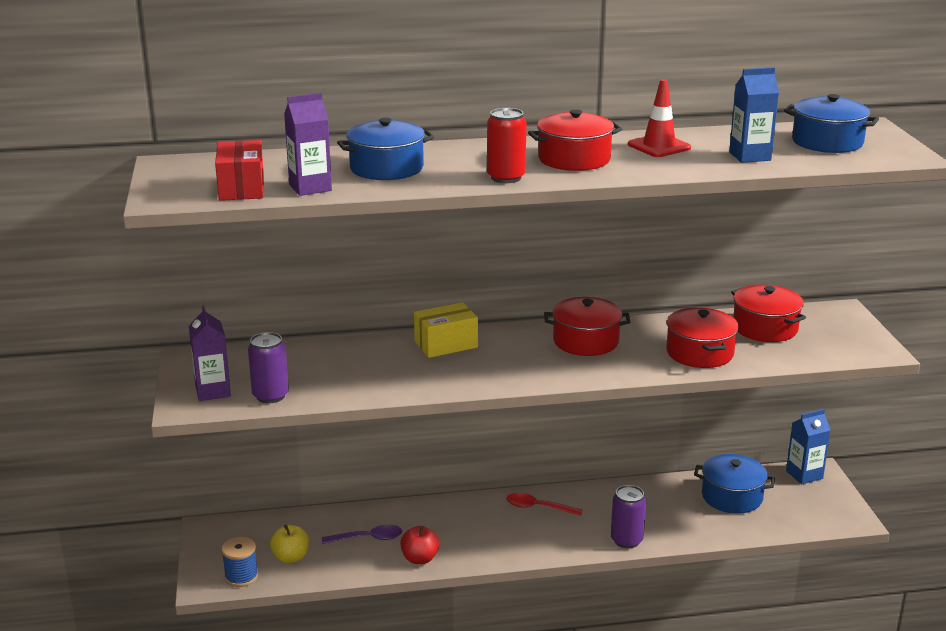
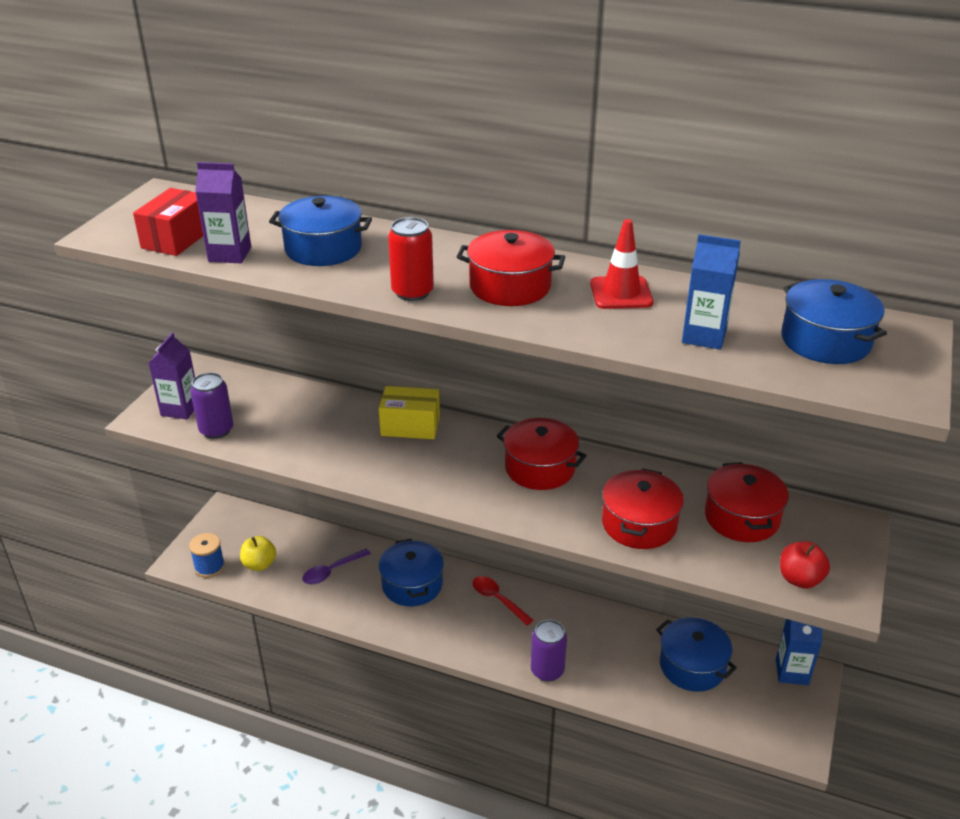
camera: 30 degrees right, 10 degrees up
purple spoon [322,525,402,544] -> purple spoon turned 120 degrees clockwise [302,549,371,584]
red apple [400,526,440,564] -> red apple moved to [780,541,830,589]
none -> blue pot [379,539,444,606]

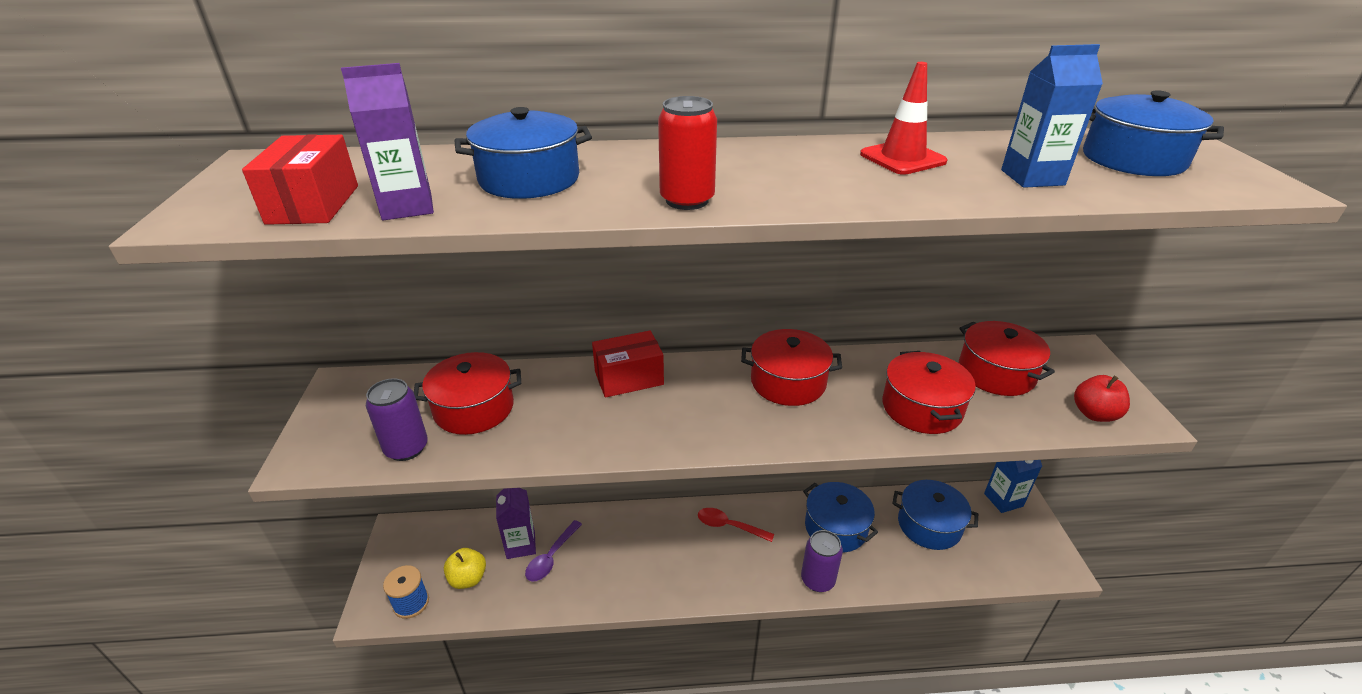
camera: 25 degrees left, 0 degrees up
purple carton [148,332,195,420] -> purple carton moved to [496,488,536,559]
yellow box [379,386,440,439] -> red box [592,331,664,398]
blue pot [379,539,444,606] -> blue pot moved to [803,482,878,552]
red pot [457,230,565,306] -> red pot moved to [414,352,521,435]

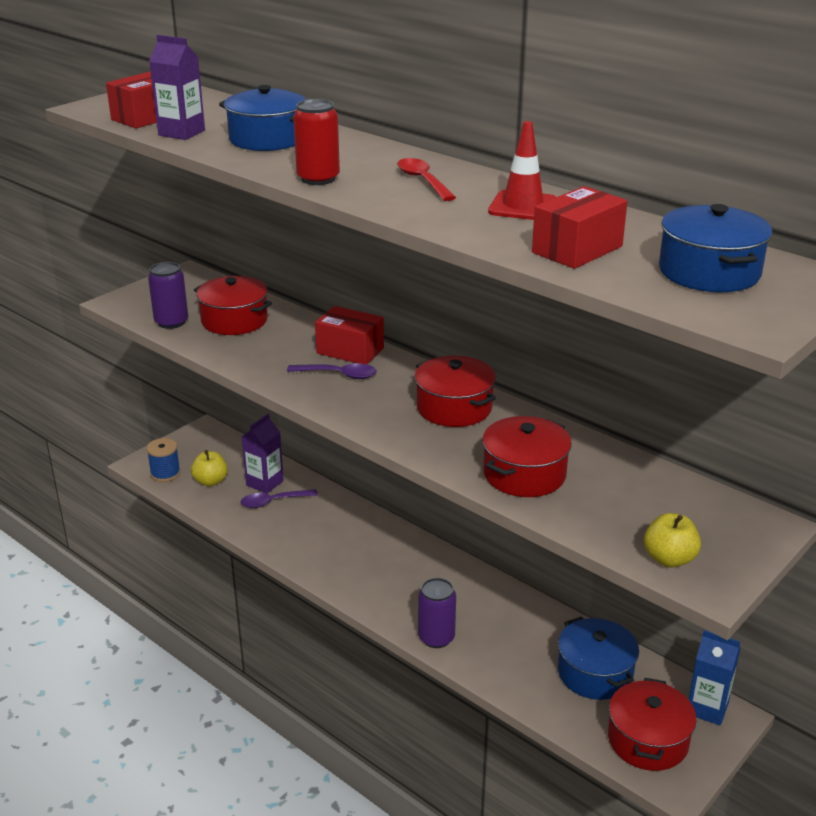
camera: 45 degrees right, 5 degrees down
red spoon [698,508,774,542] -> red spoon moved to [397,158,456,201]
blue pot [803,482,878,552] -> none
red pot [959,321,1055,396] -> red pot moved to [608,678,697,771]
blue carton [1001,44,1103,188] -> red box [532,186,627,269]
red apple [1074,375,1130,422] -> yellow apple [644,513,701,568]
none -> purple spoon [287,363,377,379]

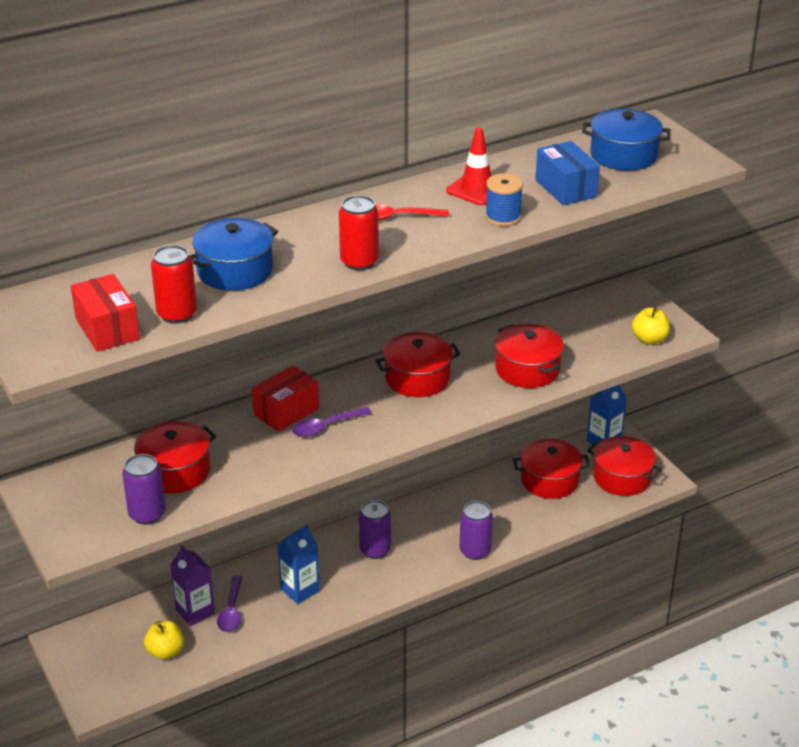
camera: 70 degrees left, 5 degrees up
blue spool [147,438,181,482] -> blue spool moved to [485,173,523,226]
purple carton [149,35,205,140] -> red can [151,245,197,324]
purple spoon [287,363,377,379] -> purple spoon turned 150 degrees counterclockwise [292,407,372,437]
red box [532,186,627,269] -> blue box [536,141,600,205]
blue pot [558,617,639,700] -> red pot [513,439,590,499]
none -> blue carton [277,525,320,604]
none -> purple can [359,500,391,559]

